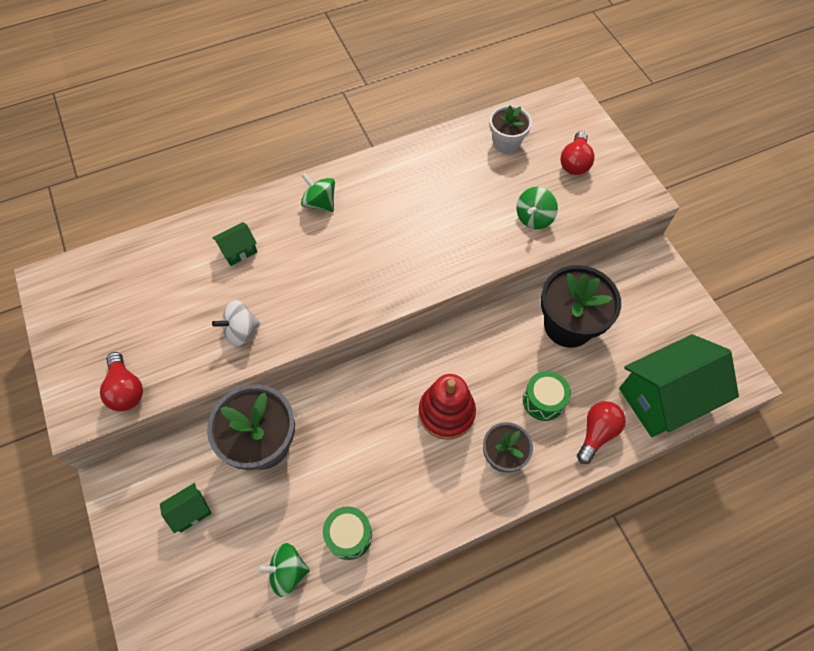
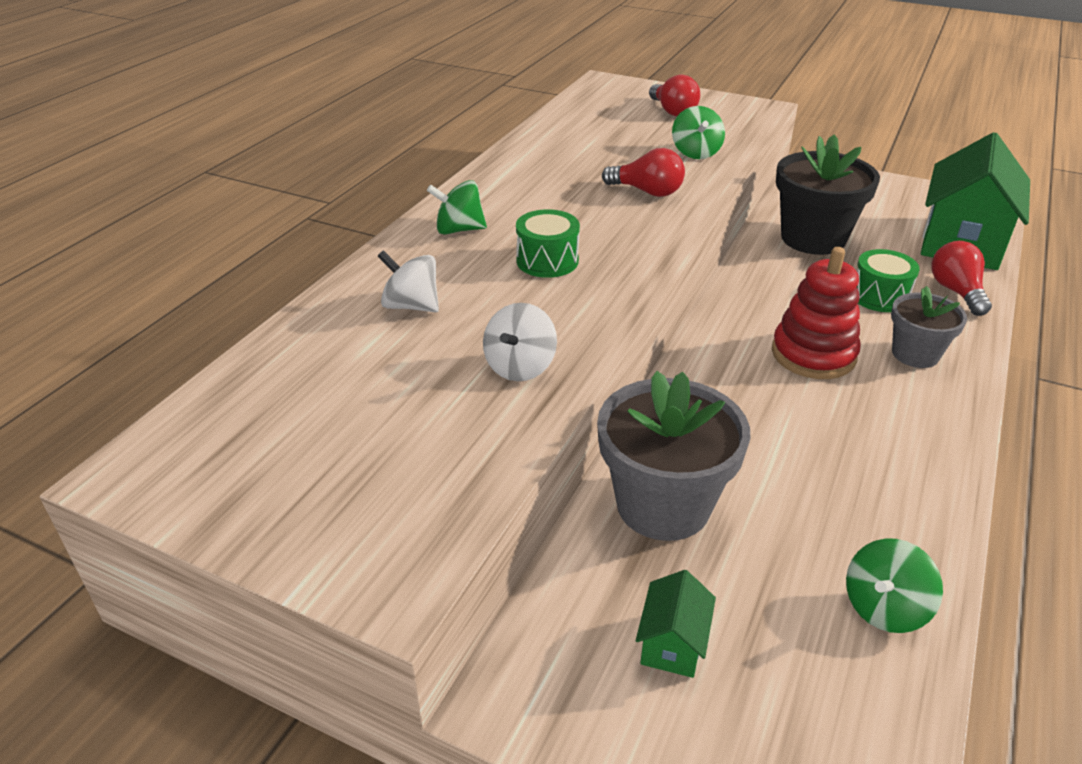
camera: 40 degrees left, 25 degrees down
red light bulb [100,352,143,411] -> red light bulb moved to [602,148,685,197]
green house [212,222,257,266] -> white spinning top [378,250,439,312]
green drum [323,506,372,560] -> green drum moved to [516,209,580,278]
white flower pot [490,105,532,154] -> none

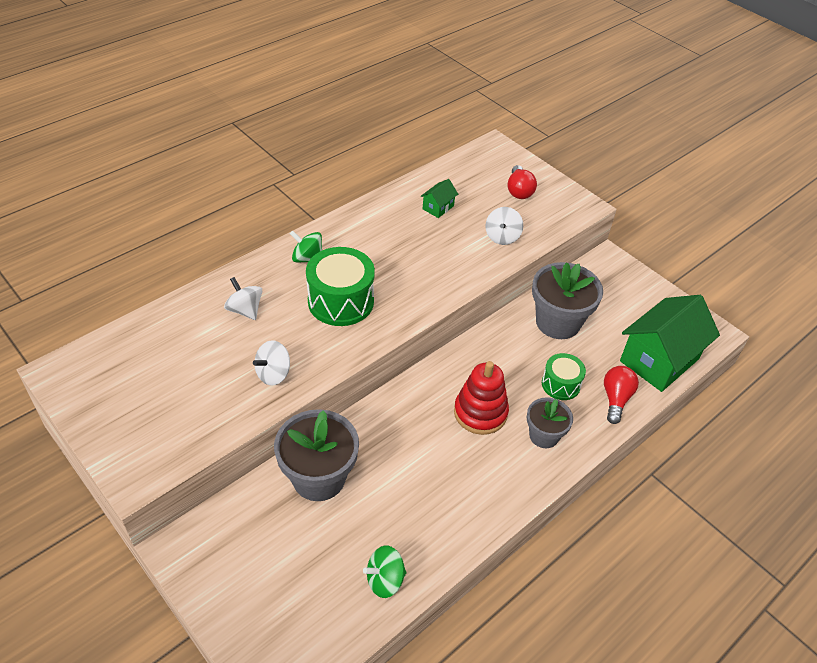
camera: 20 degrees right, 10 degrees up
green drum [516,209,580,278] -> green drum [306,247,375,326], size x1.69
red light bulb [602,148,685,197] -> none
green house [636,570,716,678] -> green house moved to [420,179,458,218]
green spinning top [672,106,725,159] -> white spinning top [485,207,523,245]
black flower pot [776,135,880,255] -> grey flower pot [532,262,603,339]

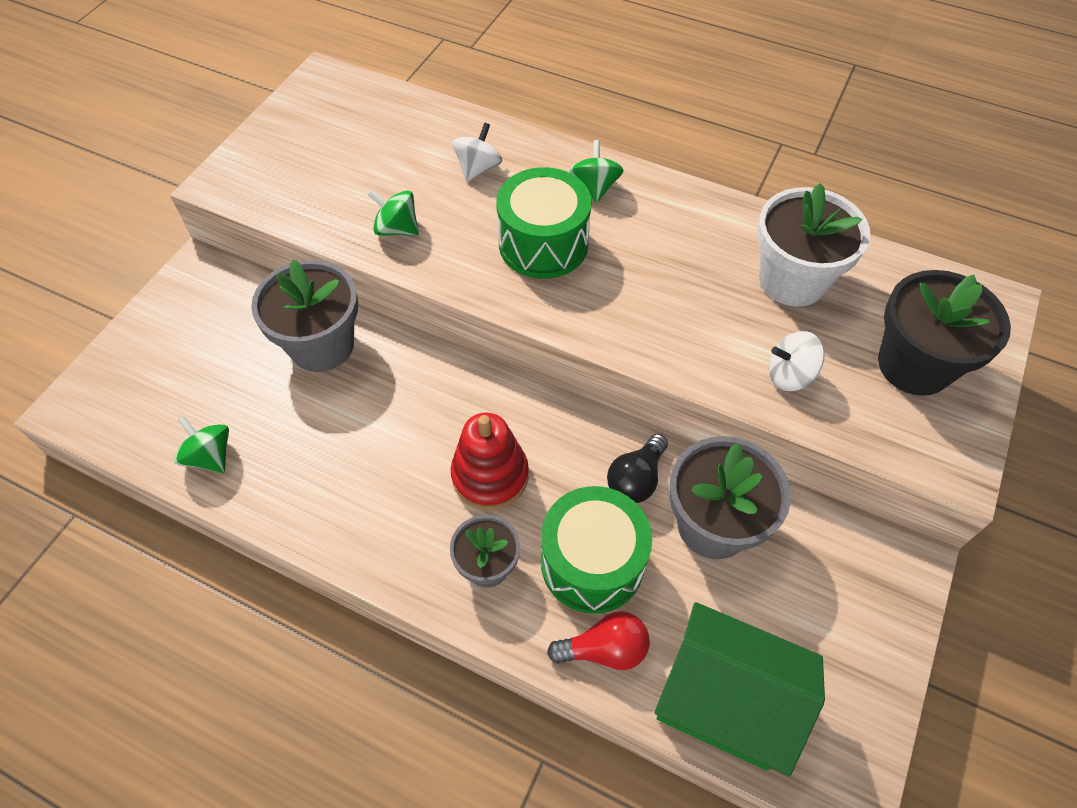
camera: 70 degrees right, 10 degrees up
white spinning top [253,340,290,386] -> green spinning top [367,189,419,236]
green house [420,179,458,218] -> white flower pot [757,183,870,307]
red light bulb [508,165,537,199] -> black flower pot [878,270,1011,396]
green drum [542,353,586,400] -> green drum [541,486,652,614], size x1.69
none -> black light bulb [607,434,668,503]

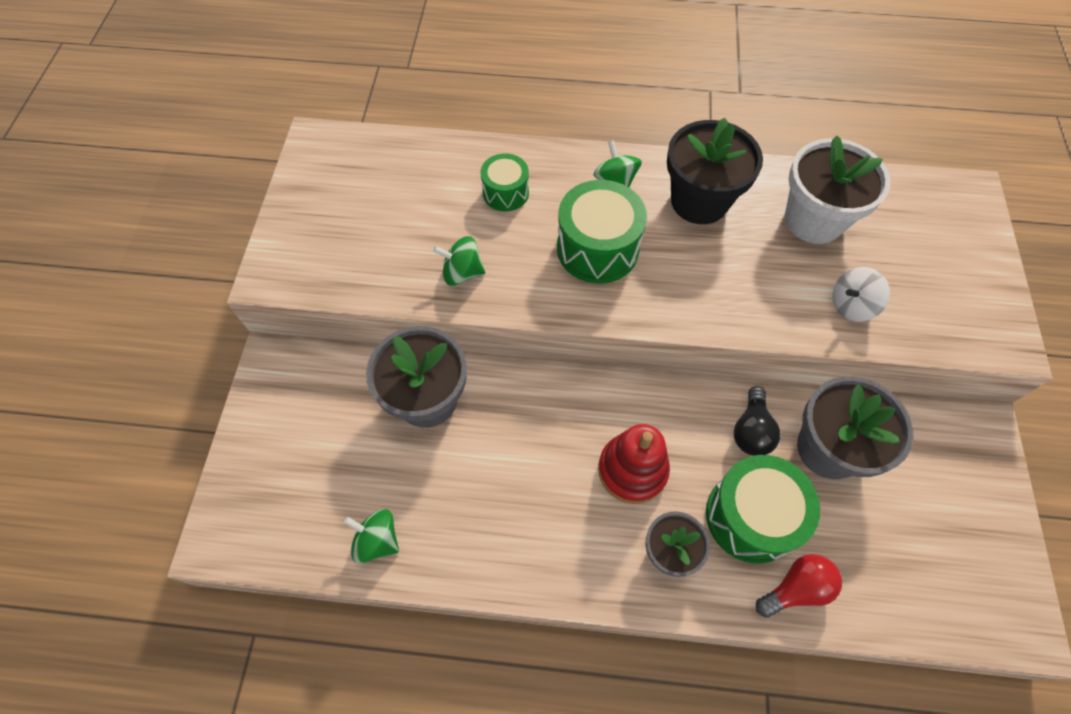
camera: 20 degrees left, 5 degrees up
white spinning top [452,122,502,182] -> green drum [481,153,529,212]
green house [655,602,825,776] -> none
black flower pot [878,270,1011,396] -> black flower pot moved to [667,118,763,224]

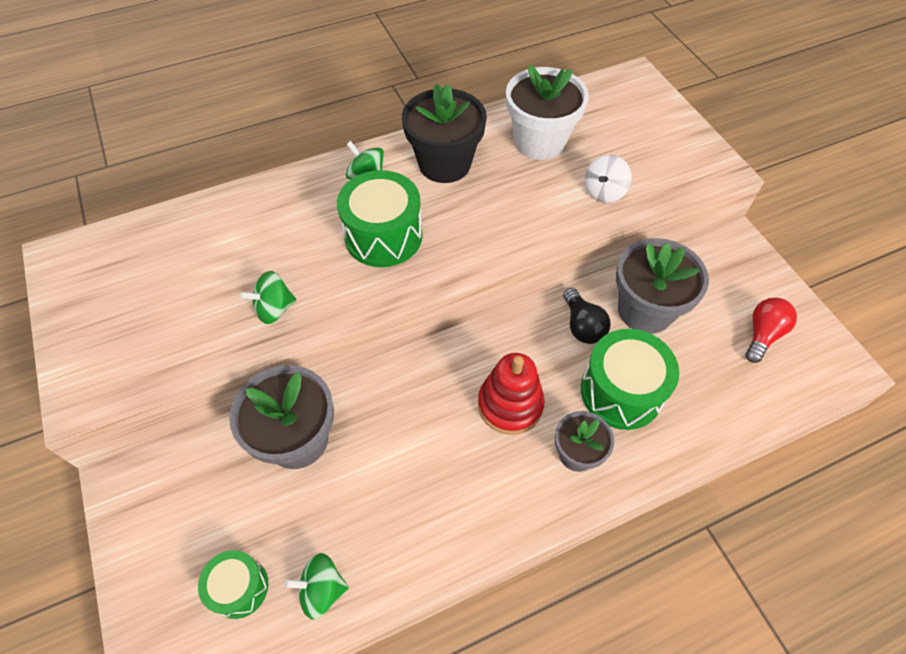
camera: 30 degrees left, 5 degrees down
green drum [481,153,529,212] -> green drum moved to [198,550,268,619]
red light bulb [756,554,842,618] -> red light bulb moved to [745,298,797,363]

